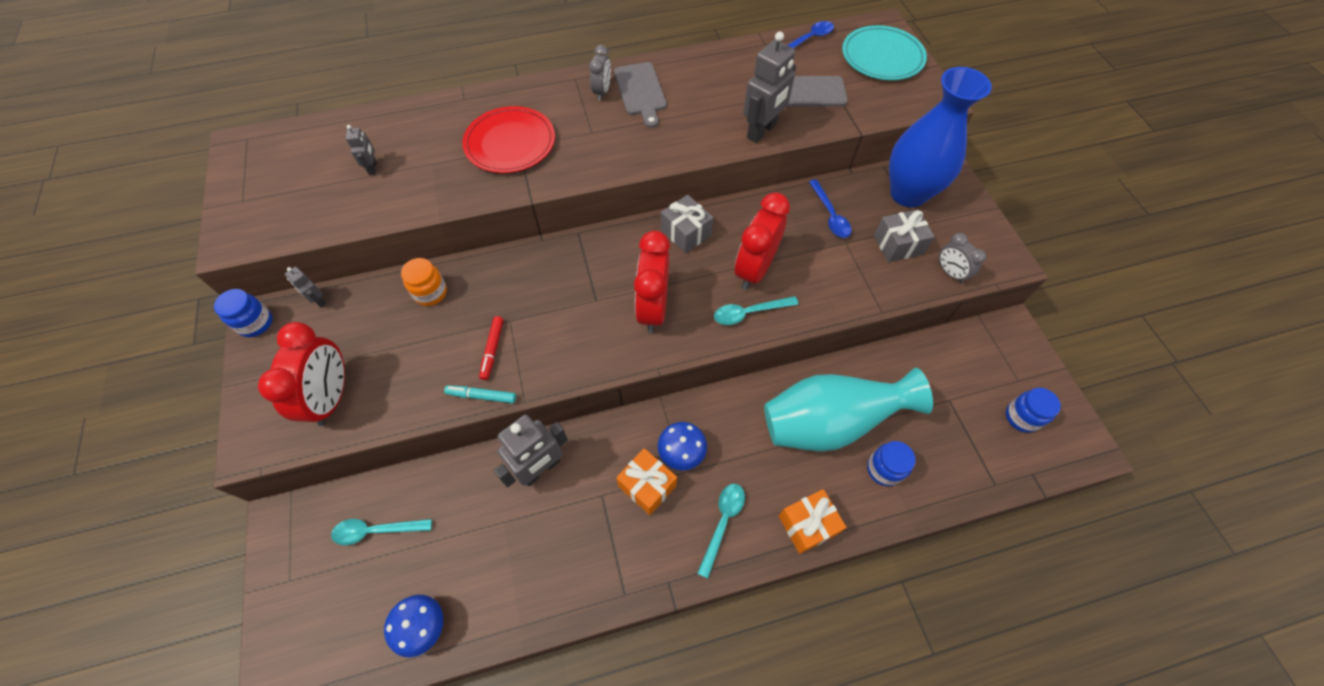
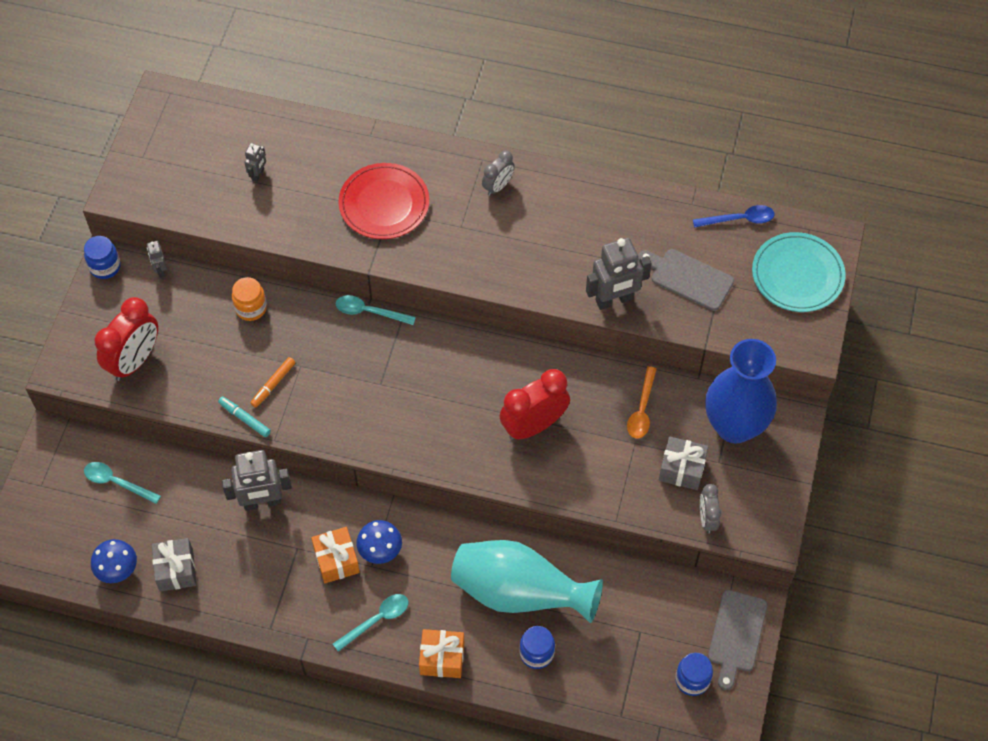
camera: 30 degrees right, 0 degrees up
red marker [479,316,503,380] -> orange marker [251,357,295,408]
grey cutting board [614,62,667,128] -> grey cutting board moved to [708,590,767,690]
red clock [634,231,670,333] -> none
grey gift [661,195,713,253] -> grey gift moved to [152,538,196,592]
turquoise spoon [714,296,799,325] -> turquoise spoon moved to [336,295,416,325]
blue spoon [809,179,852,238] -> orange spoon [627,366,657,439]

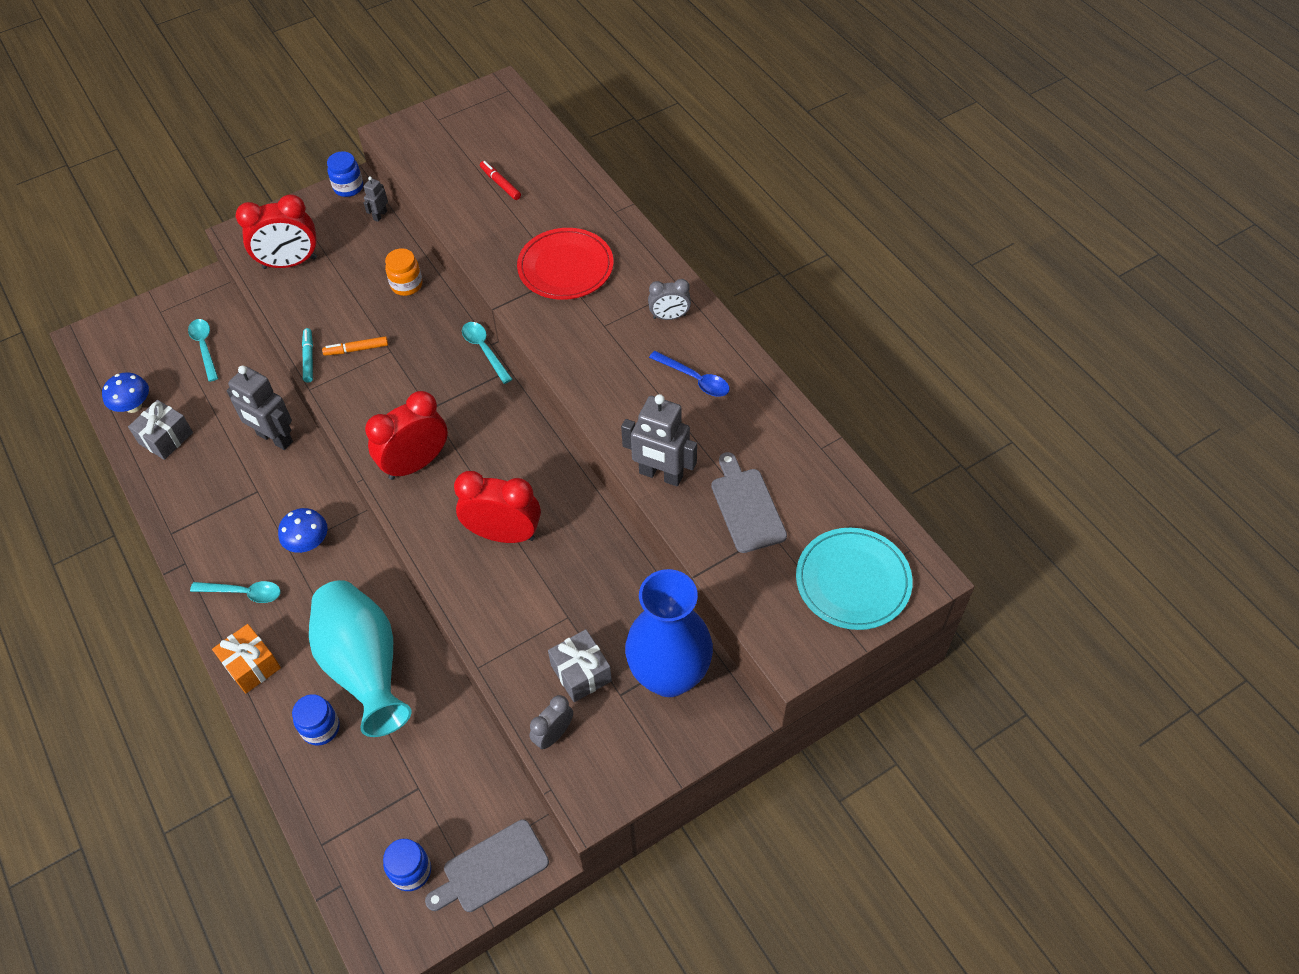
camera: 45 degrees right, 5 degrees down
grey robot [244,143,266,182] -> red marker [480,161,521,200]
orange gift [311,527,360,583] -> none
orange spoon [627,366,657,439] -> none
blue spoon [693,205,774,228] -> blue spoon moved to [649,351,729,397]
none -> red clock [365,391,448,480]

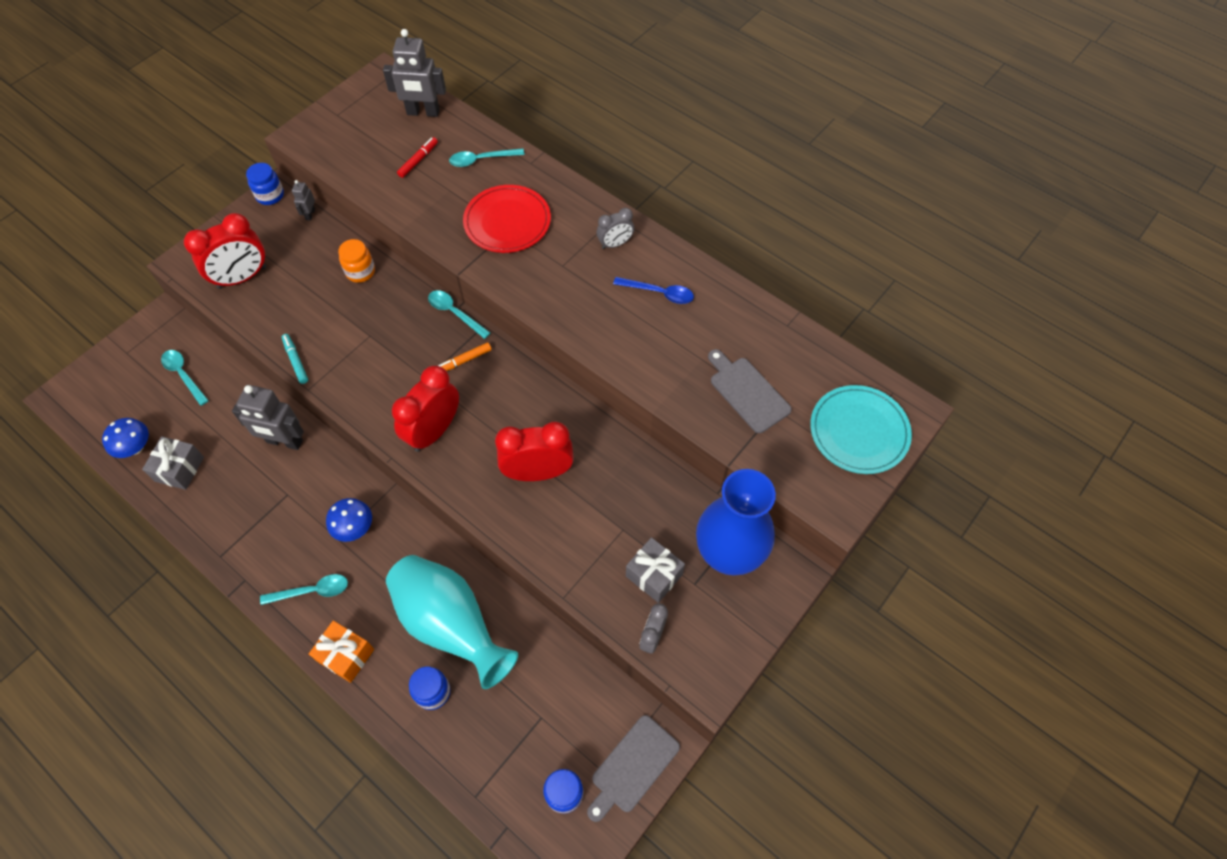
camera: 20 degrees left, 5 degrees up
orange marker [322,336,388,356] -> orange marker moved to [438,342,492,371]
red marker [480,161,521,200] -> red marker turned 90 degrees clockwise [397,137,438,178]
grey robot [621,394,697,486] -> grey robot moved to [383,29,446,117]
none -> turquoise spoon [449,148,525,167]

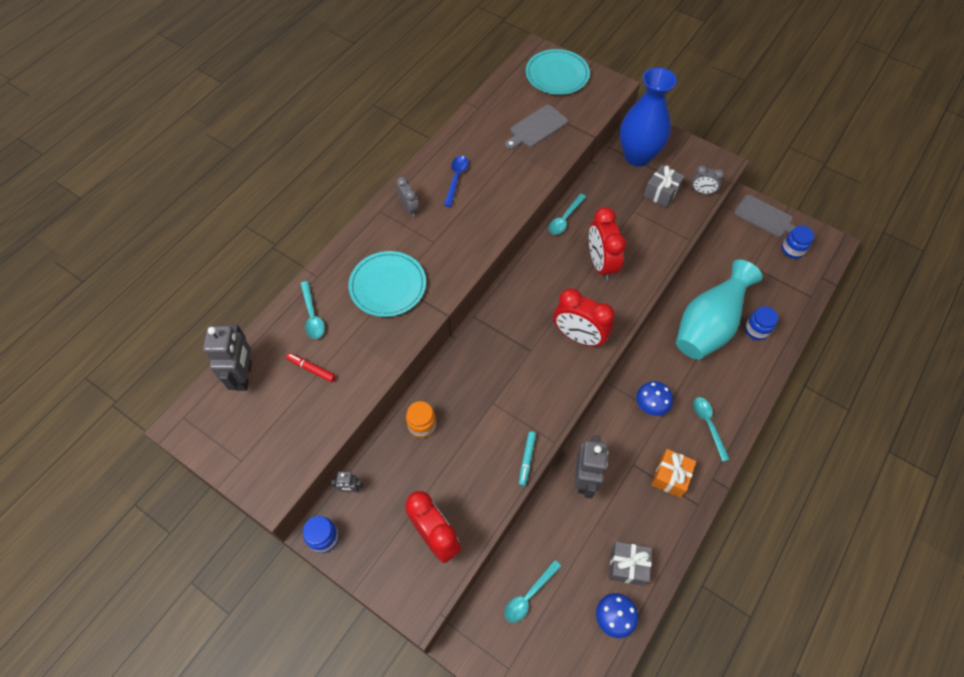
camera: 95 degrees left, 0 degrees up
turquoise marker [282,334,308,384] -> turquoise marker turned 45 degrees counterclockwise [519,432,536,486]
orange gift [309,621,374,683] -> orange gift moved to [651,449,696,498]
turquoise spoon [428,290,491,339] -> turquoise spoon moved to [549,194,586,235]
orange marker [438,342,492,371] -> none
red plate [463,185,551,253] -> turquoise plate [348,251,426,317]

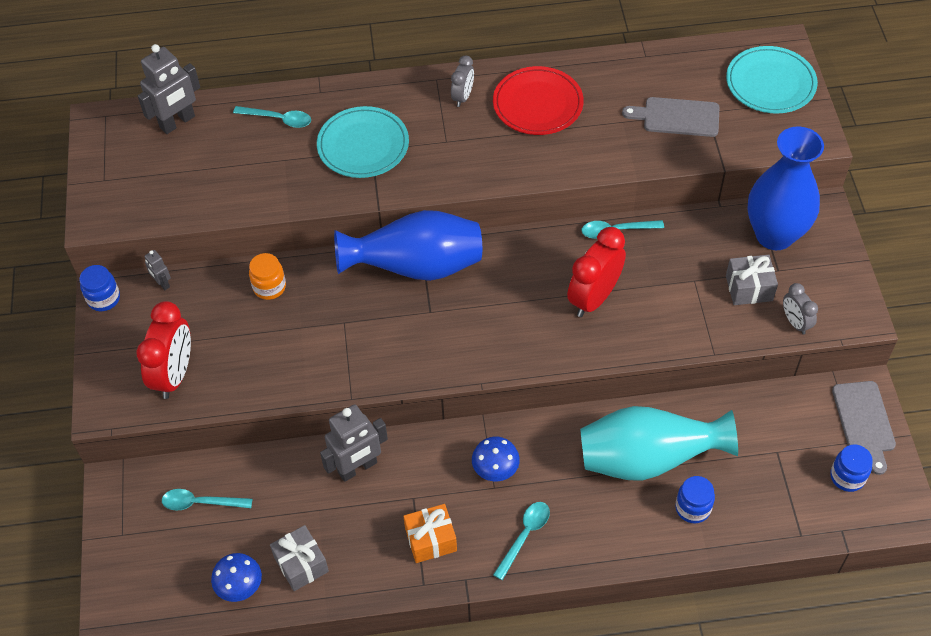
camera: 50 degrees right, 5 degrees down
red marker [286,353,336,382] -> none
turquoise spoon [300,281,325,339] -> turquoise spoon turned 105 degrees counterclockwise [233,106,311,128]
blue spoon [444,156,469,207] -> red plate [493,66,584,135]
turquoise marker [519,432,536,486] -> none
red clock [553,288,615,347] -> none
none -> blue vase [334,210,482,281]

